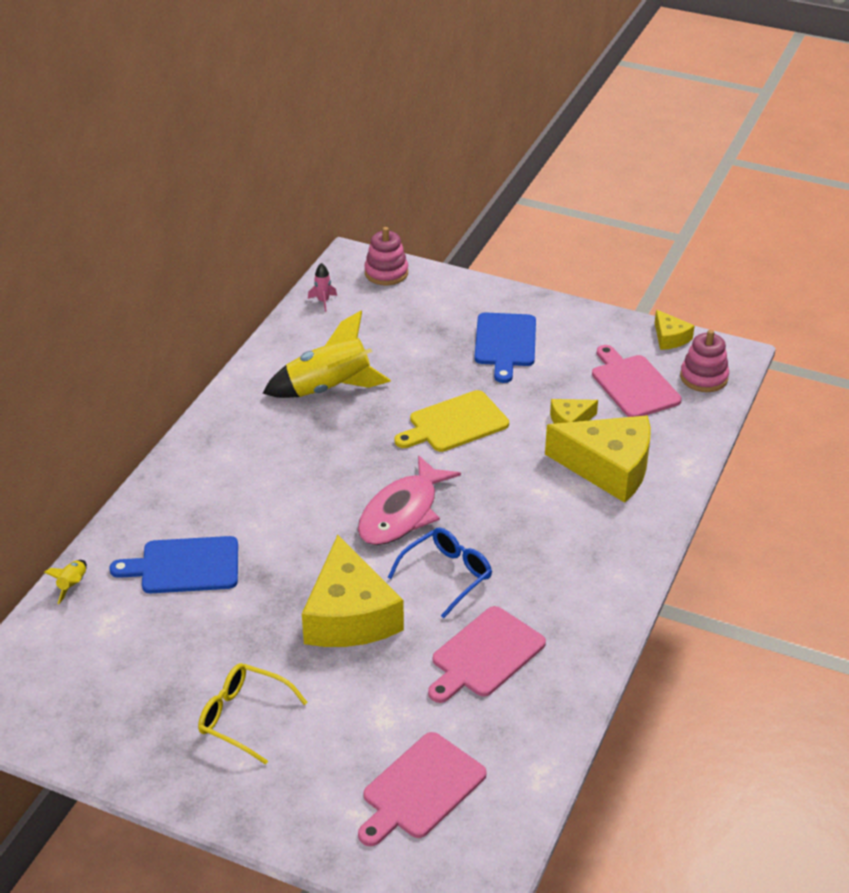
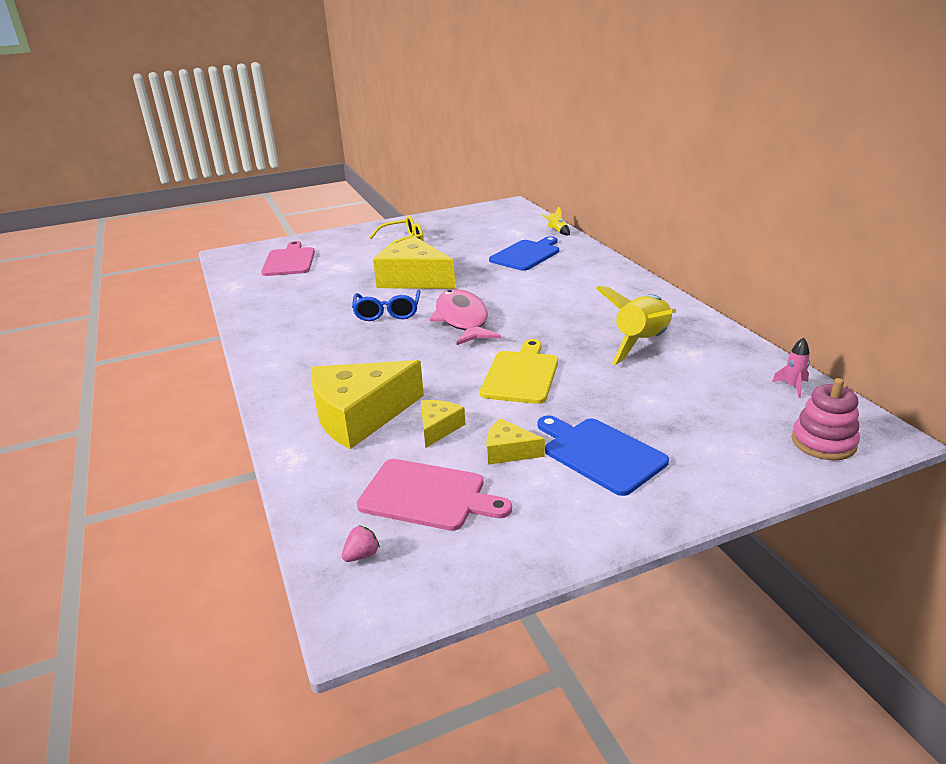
camera: 135 degrees right, 10 degrees down
pink cutting board [428,606,546,703] -> none
yellow cheese [655,310,695,350] -> yellow cheese moved to [486,418,545,465]
pink stacking toy [680,330,729,392] -> pink strawberry [342,525,380,562]

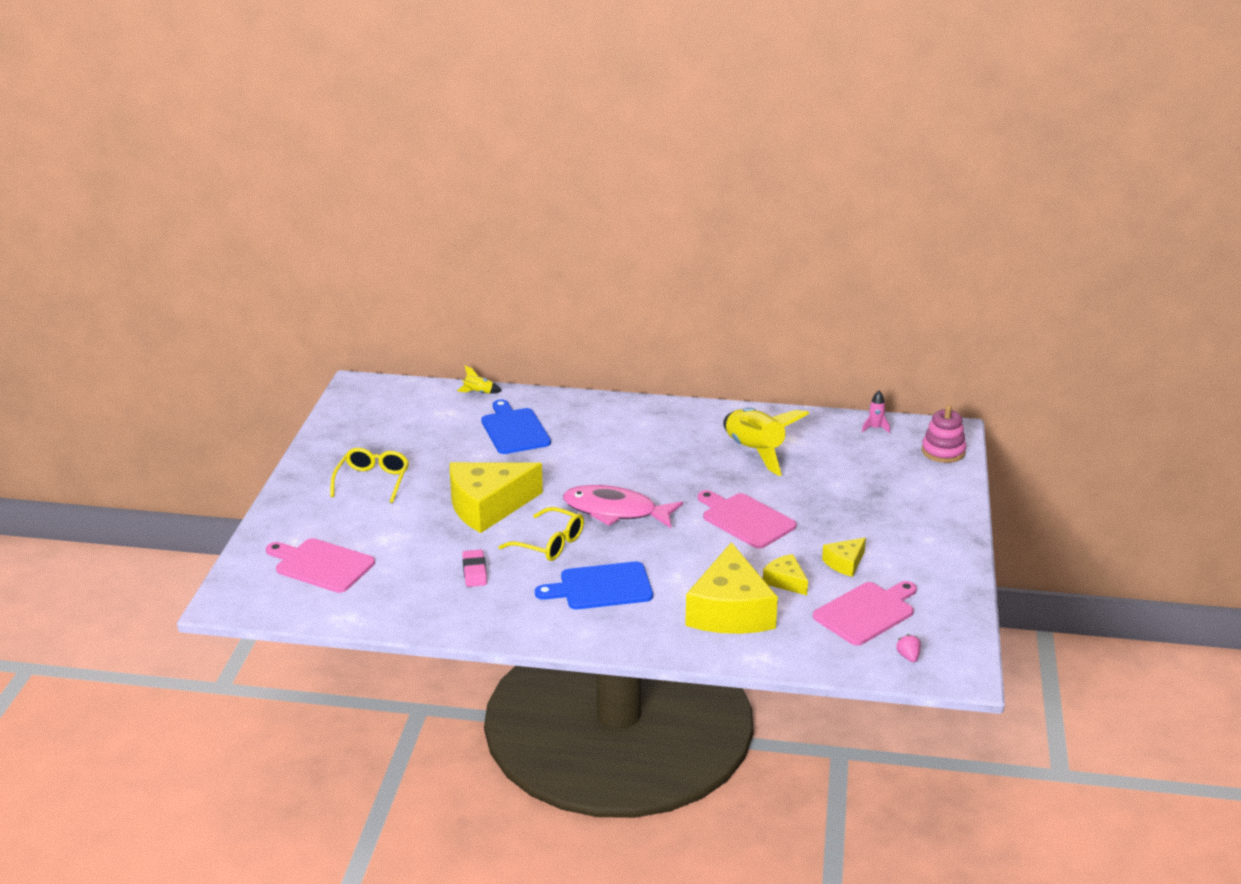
camera: 60 degrees left, 0 degrees up
blue glasses [352,290,421,321] -> yellow glasses [499,507,584,561]
yellow cutting board [480,339,558,404] -> pink cutting board [698,490,797,549]
blue cutting board [537,415,669,496] -> blue cutting board moved to [535,561,653,609]
none -> pink eraser [462,550,487,587]

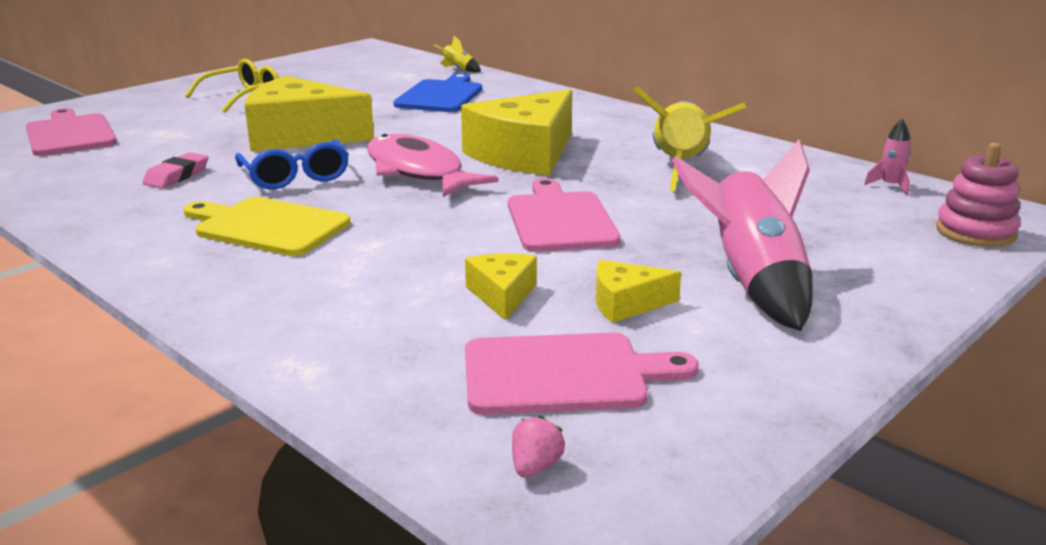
camera: 35 degrees right, 5 degrees down
yellow glasses [499,507,584,561] -> blue glasses [235,140,349,190]
blue cutting board [535,561,653,609] -> yellow cutting board [183,197,350,256]
yellow cheese [685,542,778,634] -> yellow cheese moved to [461,89,572,175]
none -> pink rocket [672,139,813,331]

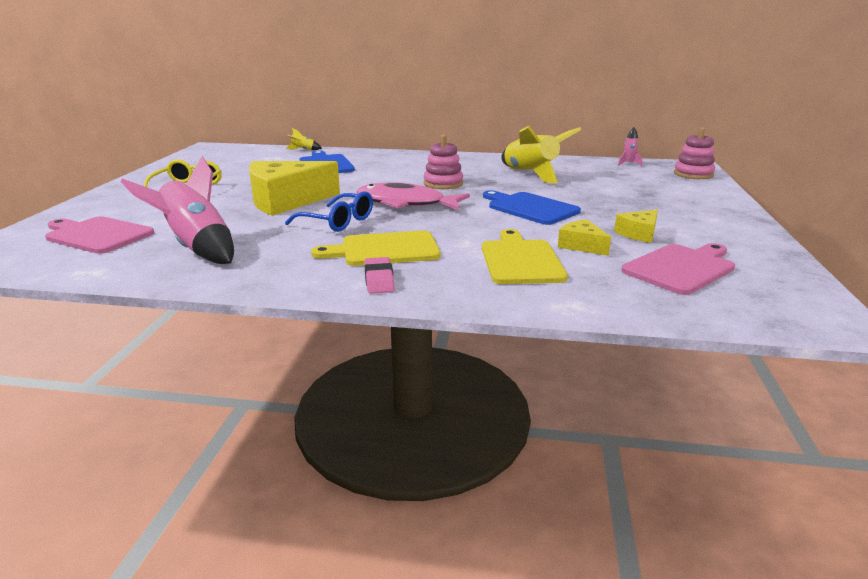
camera: 35 degrees left, 0 degrees up
pink eraser [143,152,209,188] -> pink eraser moved to [365,257,395,294]
yellow cheese [461,89,572,175] -> pink stacking toy [424,135,463,189]
pink cutting board [508,178,621,252] -> blue cutting board [483,190,581,225]
pink strawberry [512,416,565,478] -> none
pink rocket [672,139,813,331] -> pink rocket moved to [121,157,234,264]
none -> yellow cutting board [482,229,568,284]

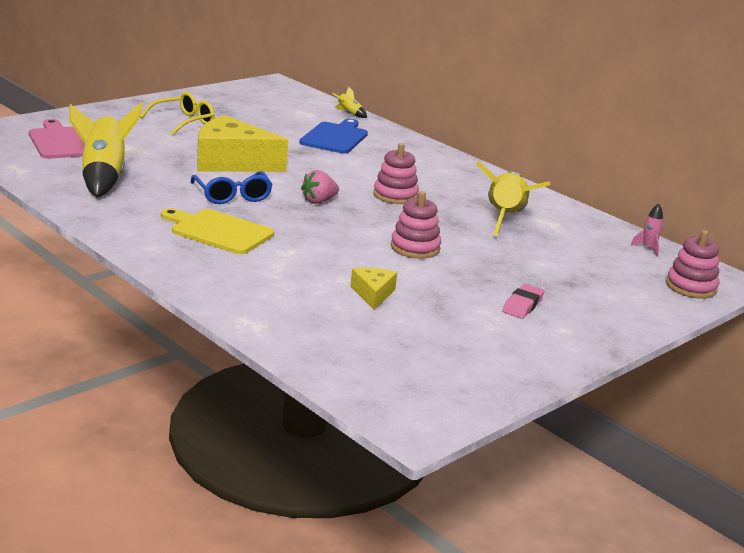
camera: 35 degrees right, 0 degrees up
pink rocket [121,157,234,264] -> yellow rocket [69,102,143,197]
pink fish [356,182,470,210] -> pink strawberry [301,170,339,204]
pink eraser [365,257,395,294] -> pink eraser moved to [502,284,544,319]
yellow cutting board [482,229,568,284] -> none
blue cutting board [483,190,581,225] -> pink stacking toy [391,191,441,259]
yellow cheese [614,210,658,243] -> none
pink cutting board [622,243,735,295] -> none

